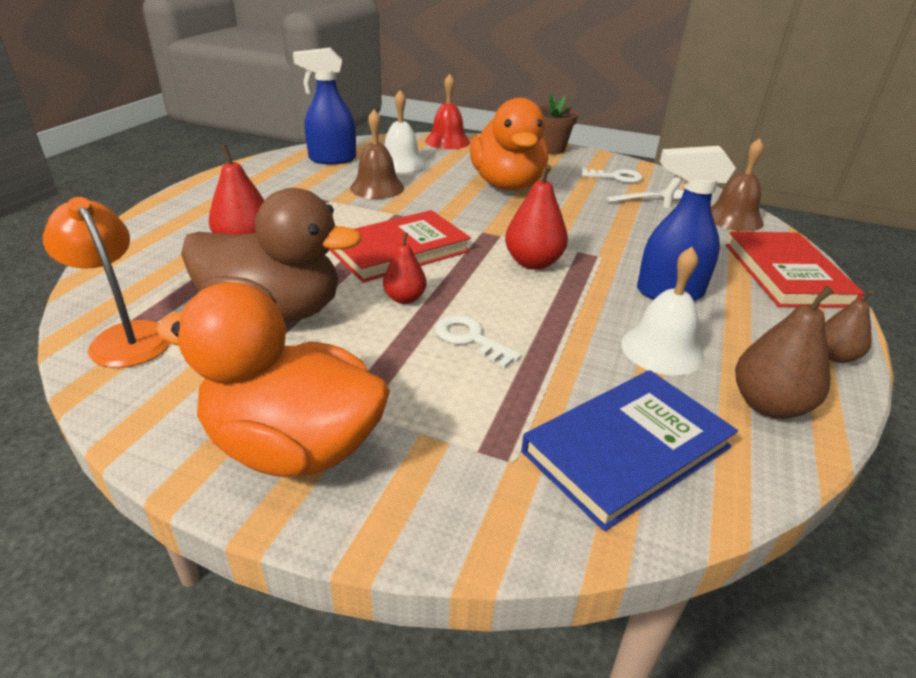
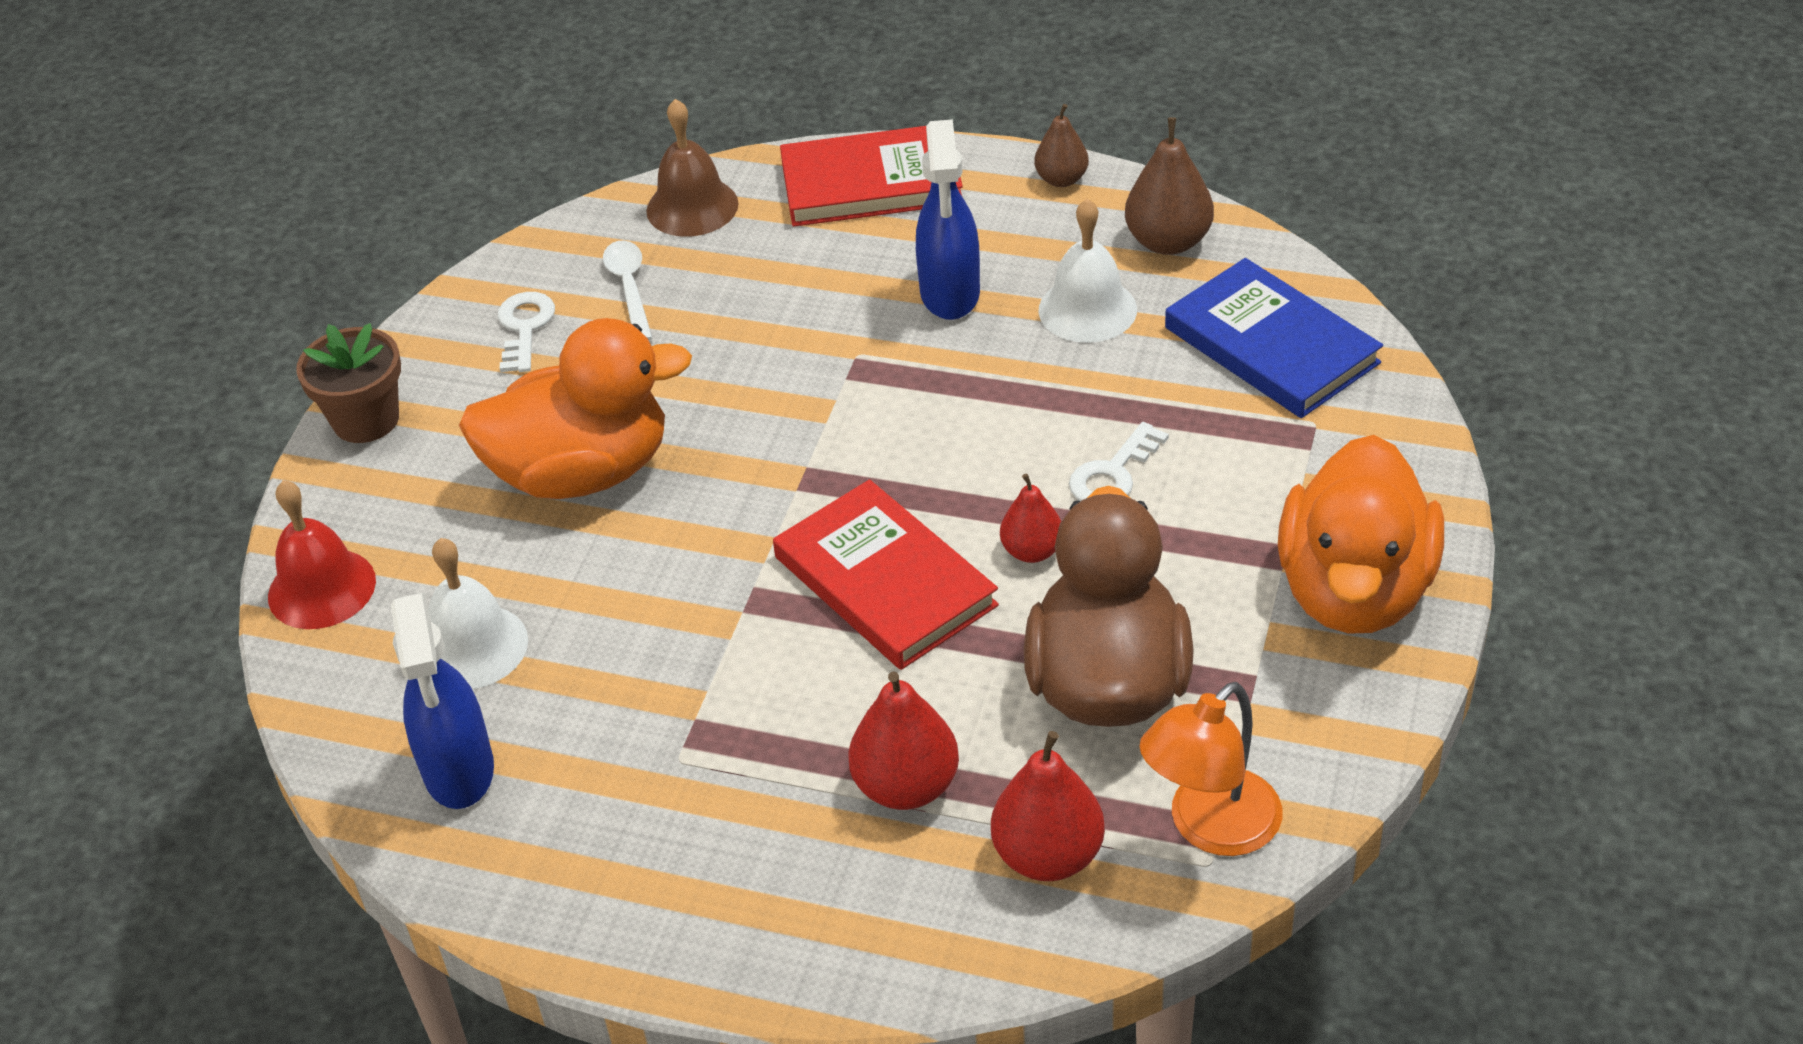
camera: 90 degrees left, 10 degrees up
brown bell [350,110,404,199] -> none
red pear [505,164,568,270] -> red pear moved to [991,731,1105,881]

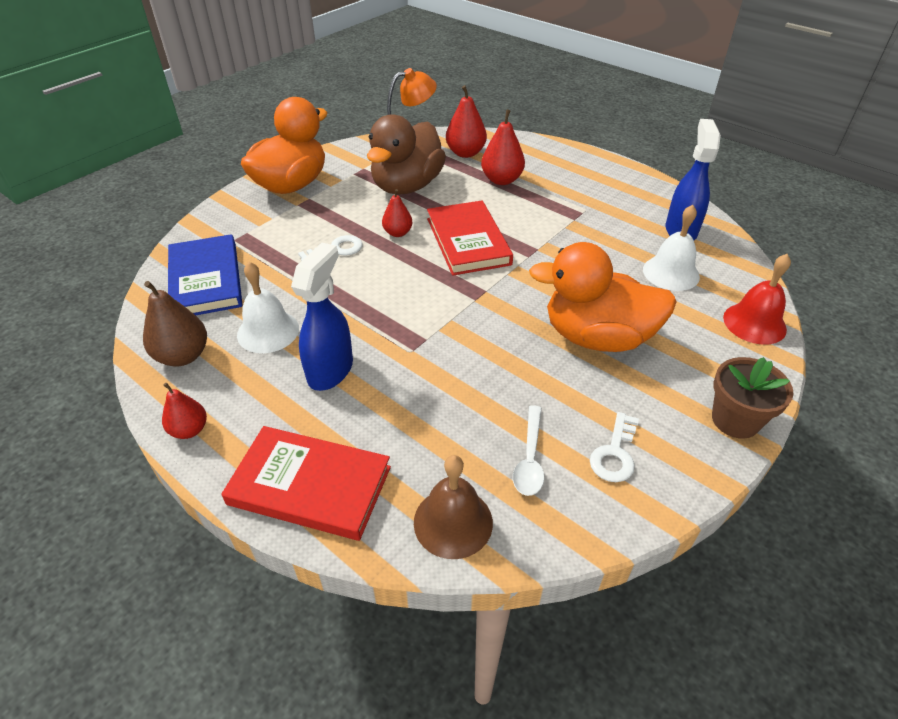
camera: 160 degrees left, 0 degrees up
brown pear [1034,104,1089,187] -> red pear [162,383,207,439]

